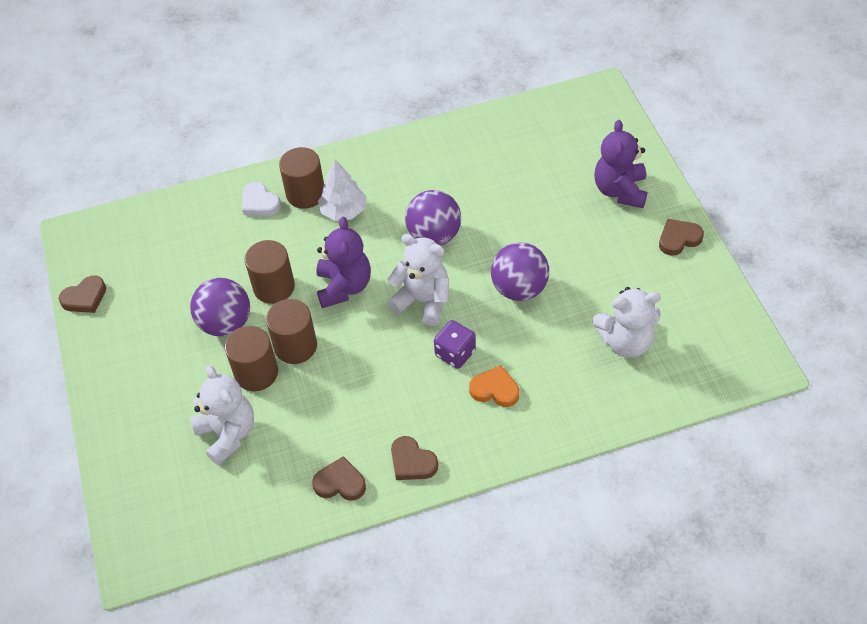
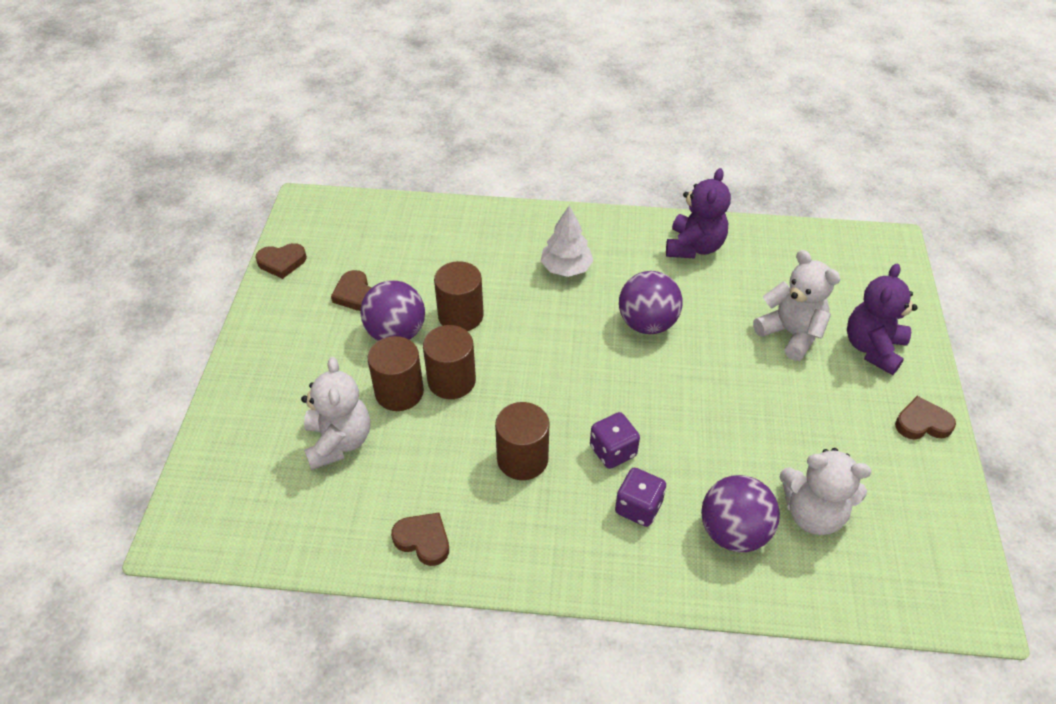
camera: 20 degrees right, 5 degrees down
white heart [242,182,281,216] -> none
brown cylinder [279,147,324,209] -> brown cylinder moved to [495,402,550,480]
purple teddy bear [316,217,371,308] -> purple teddy bear moved to [666,168,731,259]
white teddy bear [387,234,449,326] -> white teddy bear moved to [753,250,840,361]
brown heart [391,436,438,480] -> brown heart moved to [331,270,371,311]
orange heart [469,365,519,407] -> purple dice [615,468,666,527]
purple ball [491,242,549,301] -> purple ball moved to [701,475,780,552]

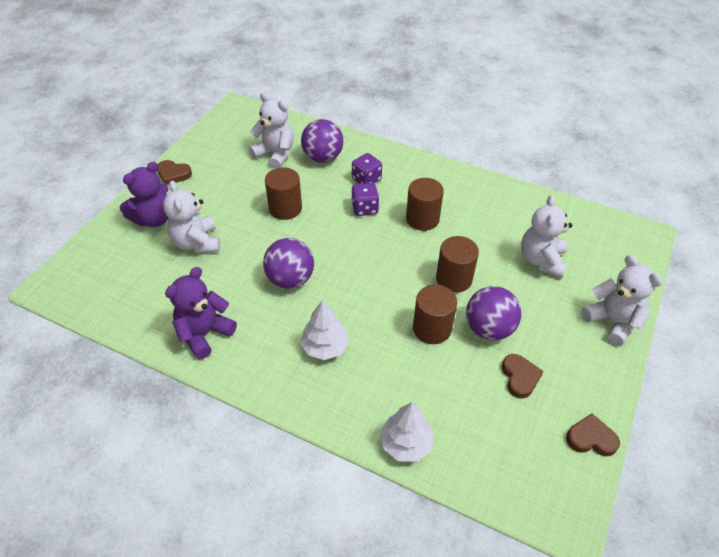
camera: 160 degrees left, 0 degrees up
brown cylinder [368,336,424,411] -> brown cylinder moved to [265,167,302,220]
brown heart [391,513,449,566] -> none
none -> white tree [380,402,434,462]
none -> white teddy bear [581,255,663,346]

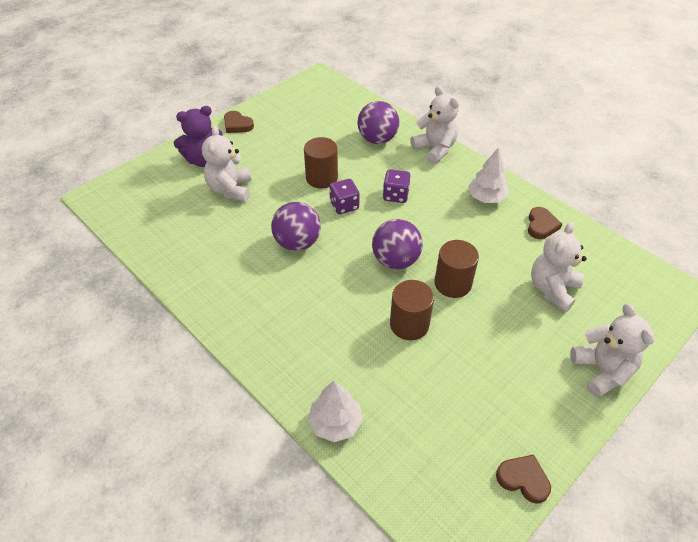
camera: 20 degrees right, 0 degrees up
purple teddy bear [165,267,237,359] -> none
white teddy bear [249,93,294,169] -> white teddy bear moved to [410,86,459,164]
white tree [300,300,349,360] -> white tree moved to [468,148,508,203]
purple dice [352,153,382,184] -> purple dice moved to [329,179,360,214]
brown cylinder [406,178,444,231] -> none
purple ball [466,286,521,340] -> purple ball moved to [372,219,423,270]
brown heart [502,354,544,399] -> brown heart moved to [528,207,562,239]

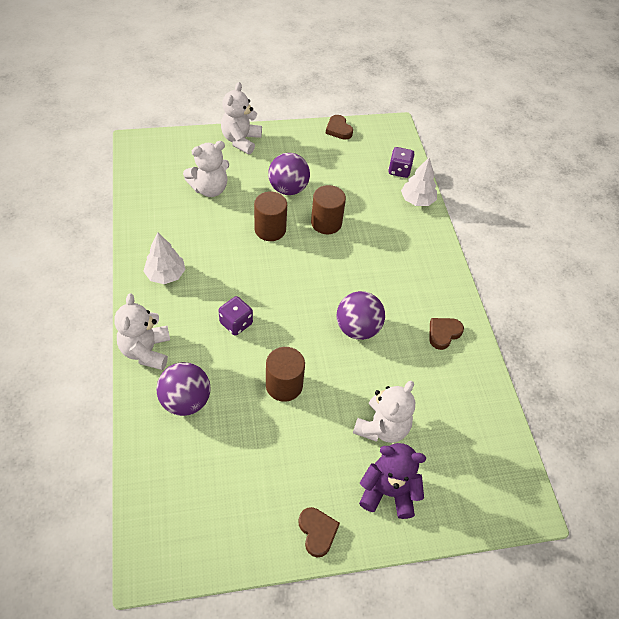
camera: 150 degrees left, 5 degrees up
purple dice [329,179,360,214] -> purple dice moved to [388,147,415,178]
purple ball [372,219,423,270] -> purple ball moved to [268,153,310,195]
brown heart [528,207,562,239] -> brown heart moved to [429,318,464,350]

